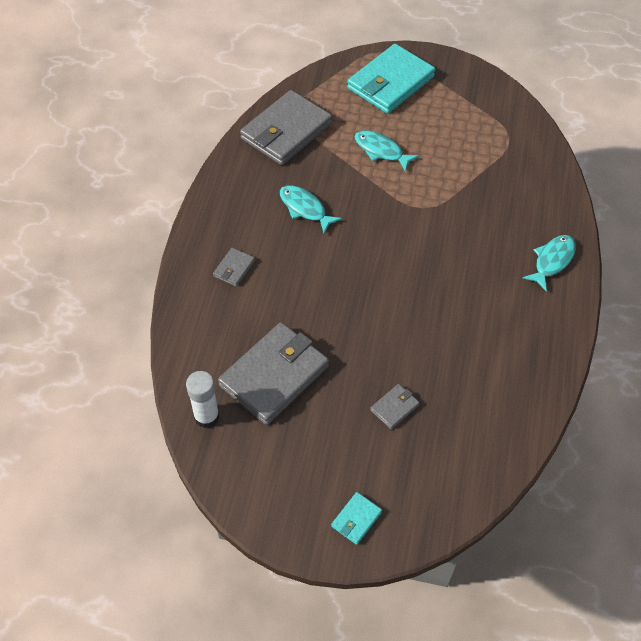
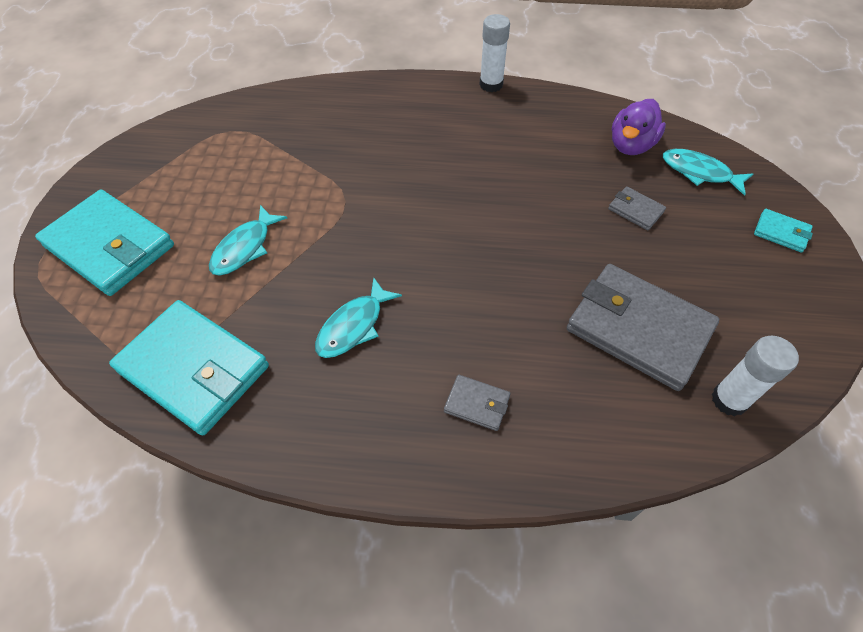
camera: 95 degrees left, 0 degrees up
grey wallet [240,90,332,165] -> turquoise wallet [109,300,269,436]
turquoise fish [523,235,576,291] -> turquoise fish moved to [663,149,753,196]
none -> white glue stick [479,14,510,93]
none -> purple duck [612,99,666,155]

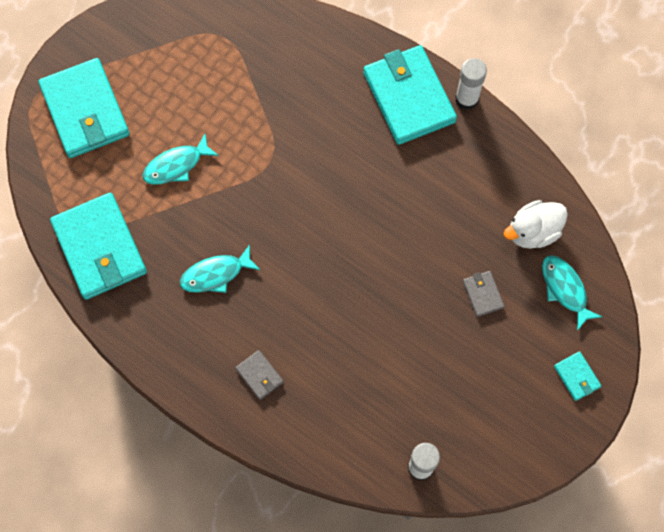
camera: 30 degrees right, 15 degrees up
grey wallet [567,264,719,391] -> none
purple duck [612,99,666,155] -> white duck [504,200,568,249]
none -> turquoise wallet [363,45,457,145]

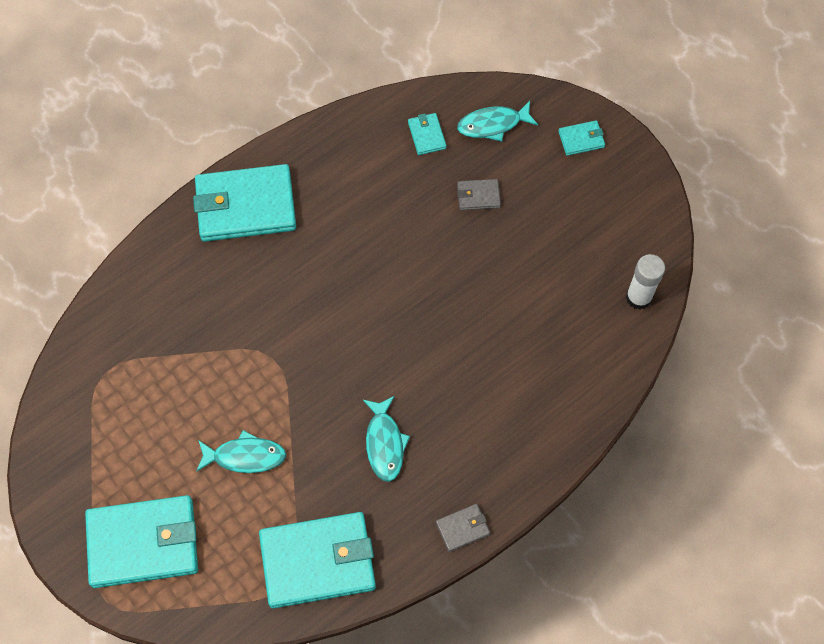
camera: 75 degrees left, 5 degrees down
turquoise fish [143,133,219,185] -> turquoise fish turned 75 degrees counterclockwise [196,430,286,473]
grey wallet [235,350,283,400] -> grey wallet moved to [436,504,490,552]
white glue stick [455,58,487,110] -> none
white duck [504,200,568,249] -> turquoise wallet [408,113,446,155]

